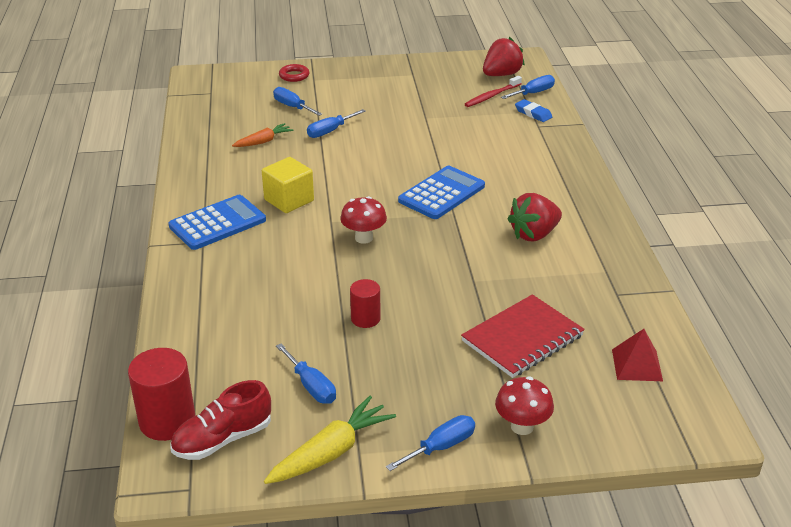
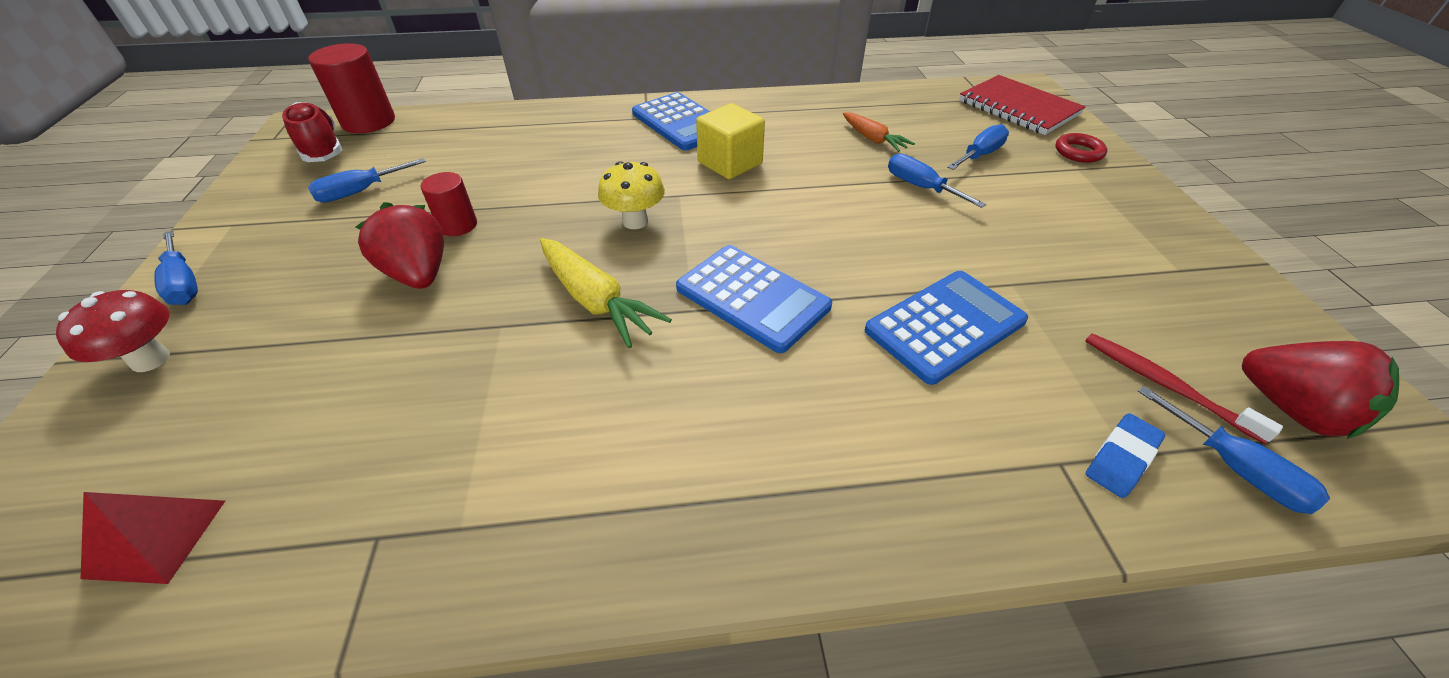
camera: 90 degrees right, 10 degrees up
yellow carrot [264,396,396,484] -> yellow carrot moved to [540,238,672,348]
red mushroom [340,196,387,244] -> yellow mushroom [598,161,665,229]
red notebook [461,294,585,378] -> red notebook moved to [959,75,1086,135]
red strawberry [507,193,562,241] -> red strawberry moved to [355,202,444,289]
none -> blue calculator [865,271,1028,385]

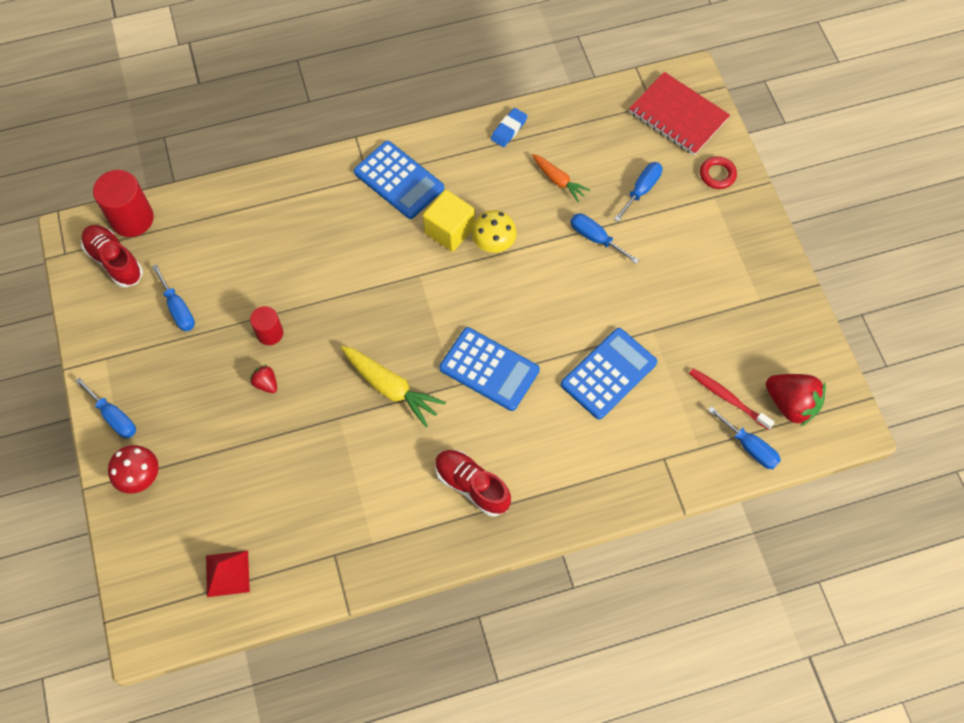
camera: 10 degrees left, 20 degrees up
blue screwdriver [308,158,426,203] -> blue screwdriver turned 75 degrees counterclockwise [152,264,195,331]
red strawberry [355,202,444,289] -> red strawberry [250,365,277,393], size x0.51
yellow mushroom [598,161,665,229] -> yellow mushroom moved to [471,210,517,253]
blue eraser [1086,413,1165,498] -> blue eraser moved to [491,108,528,147]
none -> red shoe [435,450,511,517]

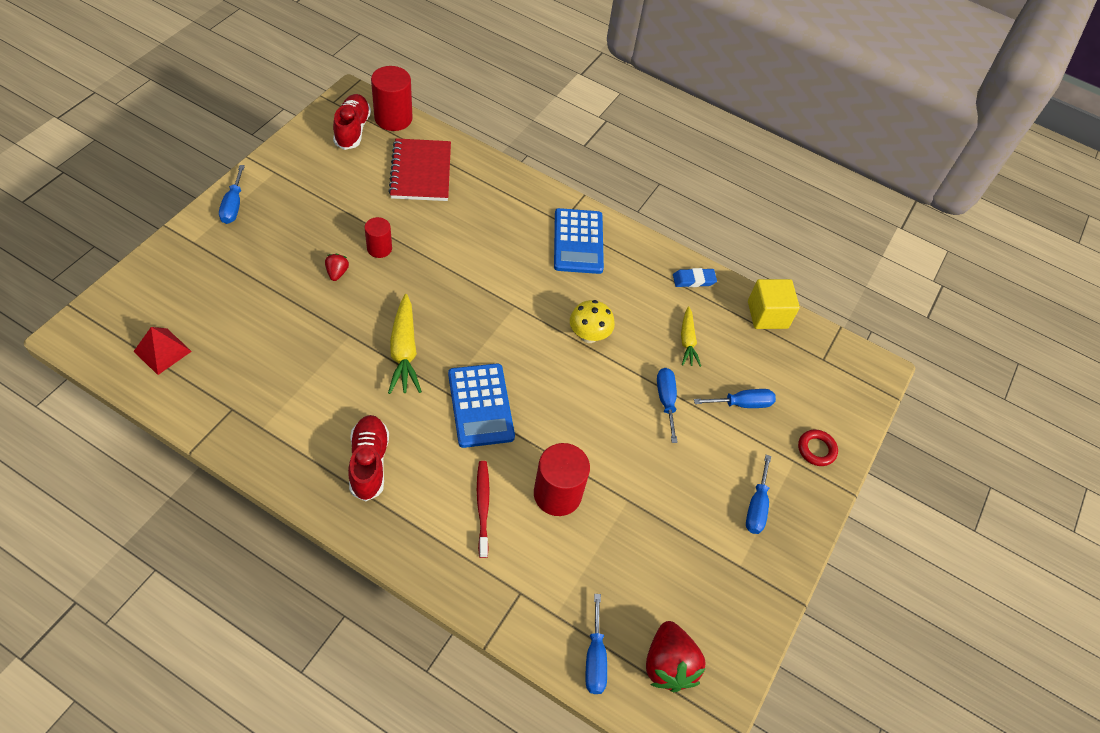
camera: 40 degrees right, 10 degrees down
red mushroom [108,445,159,494] -> none
blue screwdriver [152,264,195,331] -> blue screwdriver moved to [746,455,771,534]
yellow cube [423,190,475,252] -> yellow cube moved to [748,279,800,329]
orange carrot [532,154,590,202] -> yellow carrot [681,306,701,367]
blue calculator [561,328,657,419] -> red cylinder [534,443,590,516]
red notebook [629,72,730,156] -> red notebook moved to [388,138,451,201]
red toothbrush [689,368,775,430] -> red toothbrush moved to [477,461,490,558]

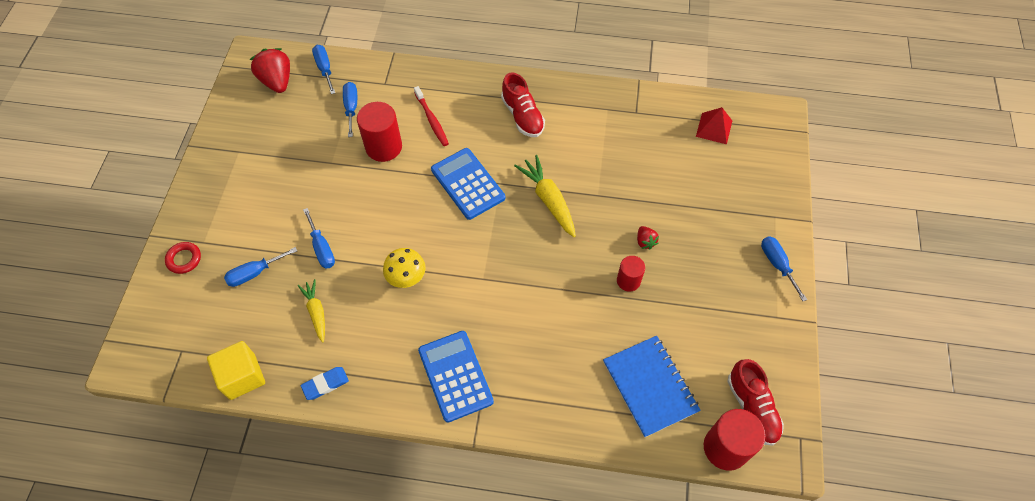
camera: 165 degrees right, 5 degrees up
red notebook [388,138,451,201] -> blue notebook [603,336,701,438]
blue screwdriver [746,455,771,534] -> blue screwdriver moved to [343,82,357,137]

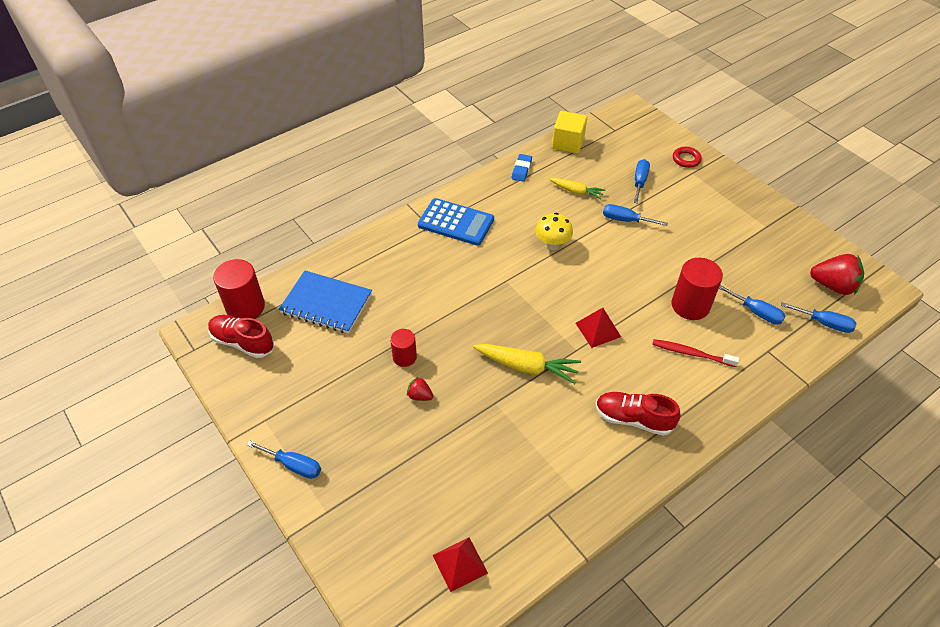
camera: 135 degrees right, 10 degrees down
blue calculator [431,148,505,220] -> red pyramid [575,308,621,348]

